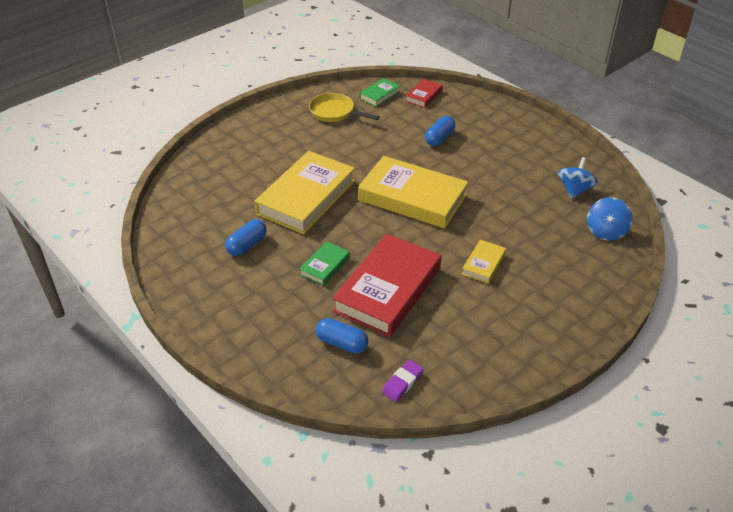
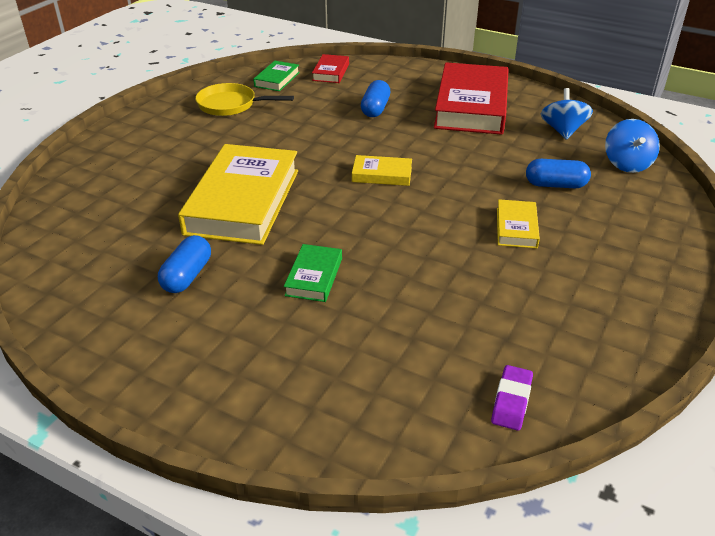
camera: 20 degrees left, 5 degrees down
blue capsule [316,318,368,354] -> blue capsule moved to [526,159,591,188]
red book [332,234,441,337] -> red book moved to [434,62,509,135]
yellow book [358,156,468,229] -> yellow book [352,155,412,186], size x0.46

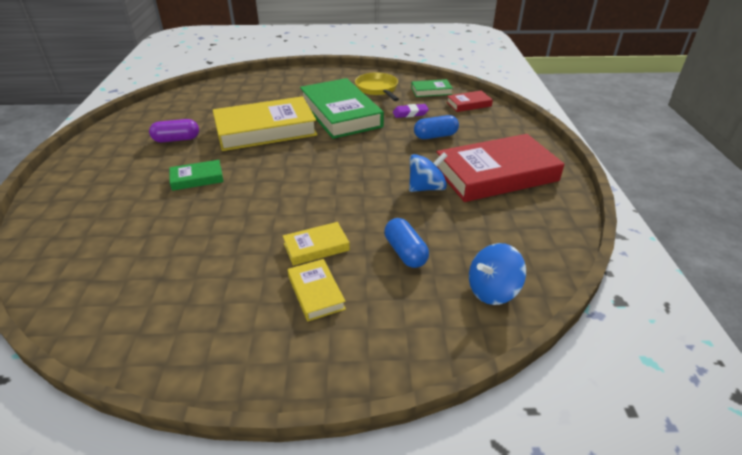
camera: 60 degrees right, 0 degrees up
blue capsule [158,235,211,293] -> purple capsule [149,119,199,142]
yellow book [352,155,412,186] -> yellow book moved to [288,259,346,321]
purple eraser [491,365,533,431] -> purple eraser moved to [393,104,429,118]
blue spinning top [541,88,593,140] -> blue spinning top moved to [409,152,448,192]
none -> green book [300,78,384,139]

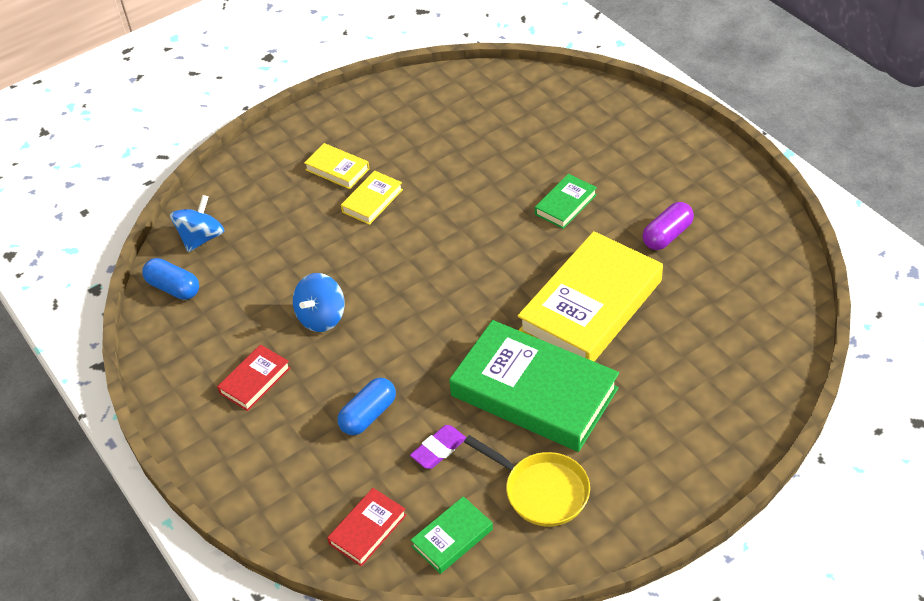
camera: 150 degrees right, 10 degrees up
blue capsule [384,218,429,268] -> blue capsule moved to [142,258,199,300]
red book [436,134,564,202] -> red book [217,344,290,411], size x0.46

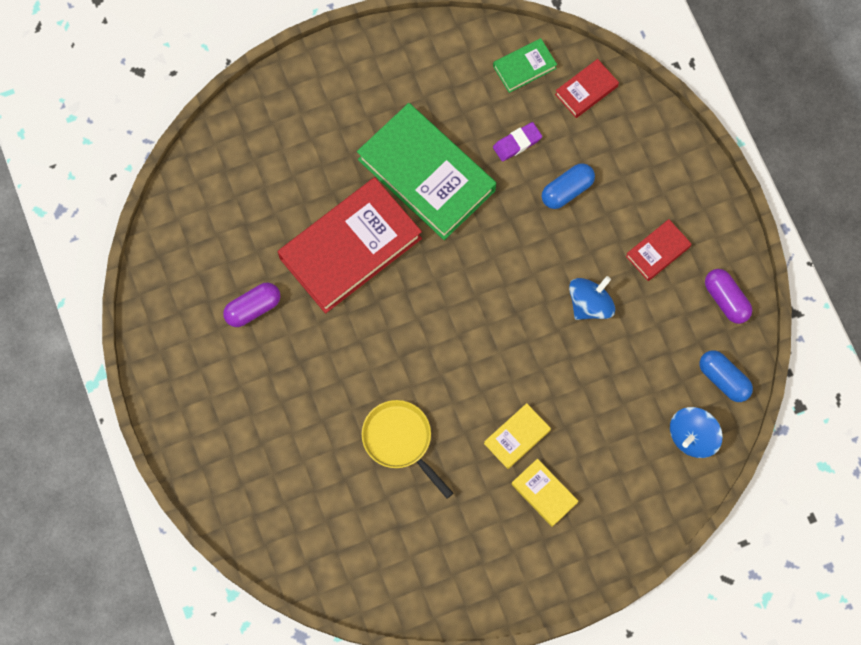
camera: 170 degrees left, 25 degrees up
yellow pan [464,435,590,527] -> yellow pan moved to [362,400,453,499]
yellow book [518,231,663,362] -> red book [278,177,422,313]
green book [535,174,597,229] -> none
none -> purple capsule [705,269,752,324]

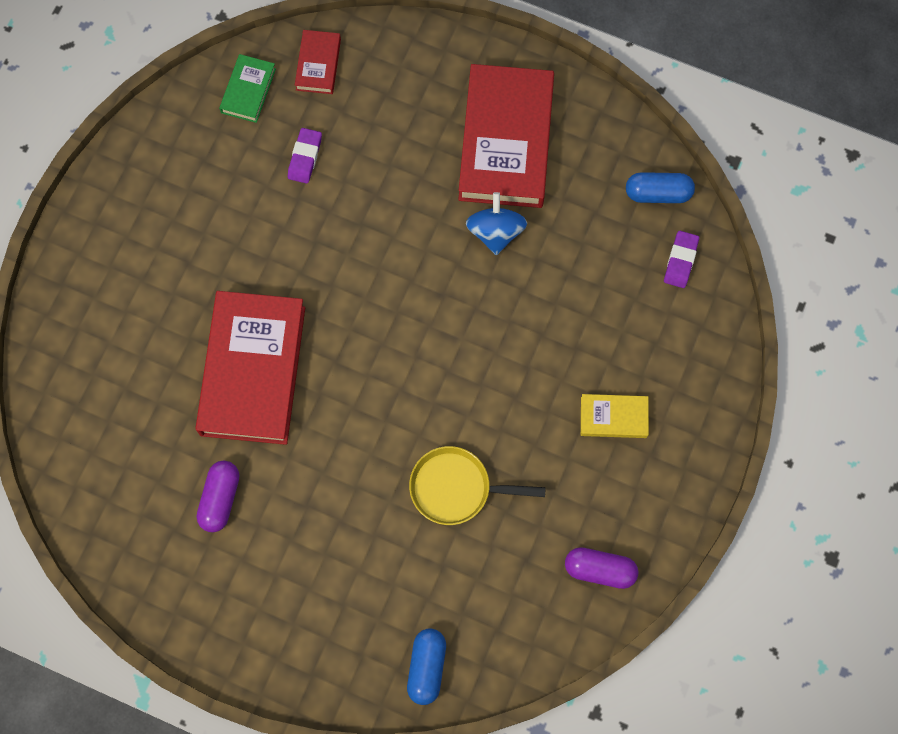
camera: 45 degrees left, 0 degrees up
green book [357,103,496,240] -> none
yellow book [484,403,551,469] -> none
blue capsule [542,163,595,209] -> blue capsule moved to [407,629,446,705]
red book [626,219,692,281] -> red book [458,64,554,208], size x2.19
blue spinning top [670,407,723,458] -> purple eraser [664,231,699,288]
purple capsule [705,269,752,324] -> purple capsule moved to [565,547,639,589]

